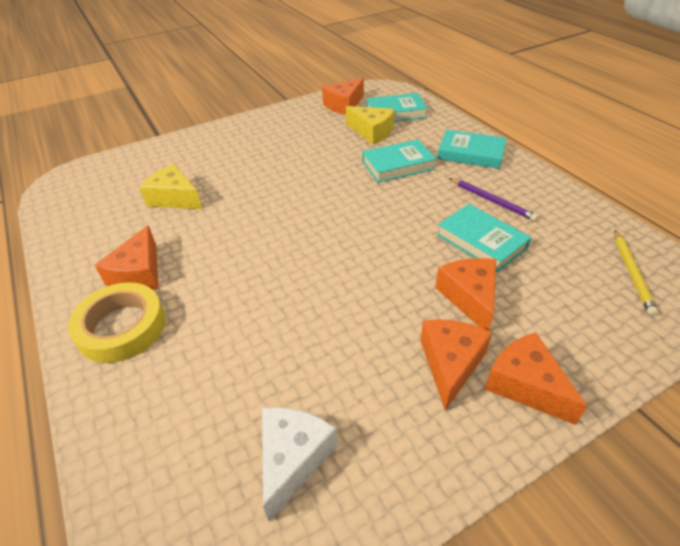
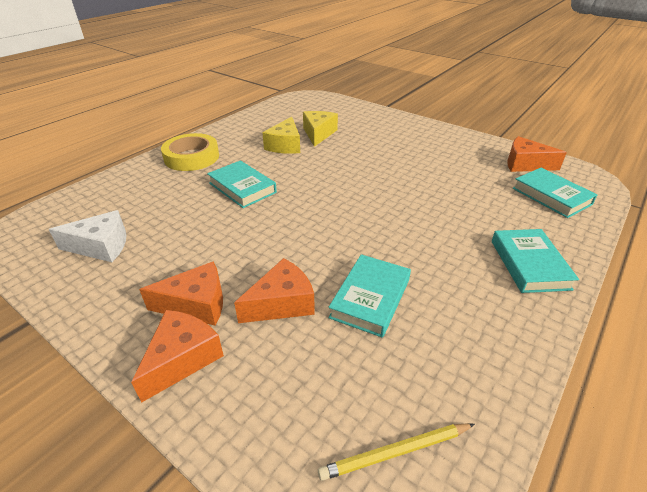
camera: 65 degrees right, 5 degrees down
orange cheese [95,225,158,290] -> none
yellow cheese [346,106,394,144] -> yellow cheese moved to [262,117,300,154]
turquoise book [362,139,436,183] -> turquoise book moved to [207,160,277,208]
purple pencil [449,178,538,221] -> none

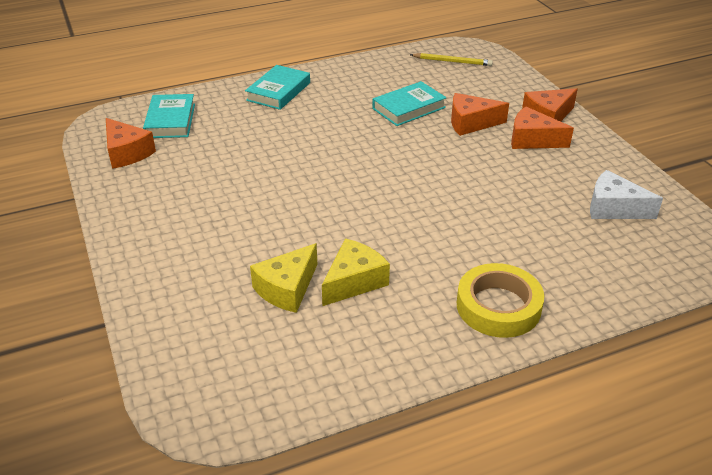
camera: 150 degrees left, 0 degrees up
turquoise book [207,160,277,208] -> none

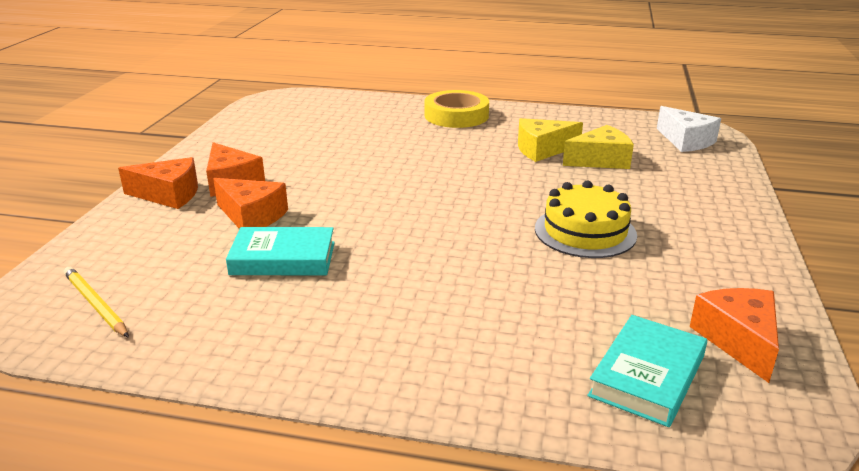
camera: 145 degrees left, 10 degrees down
turquoise book [245,65,310,110] -> none
white cheese [590,170,663,219] -> white cheese moved to [657,106,721,152]
none -> yellow cake [535,181,637,258]

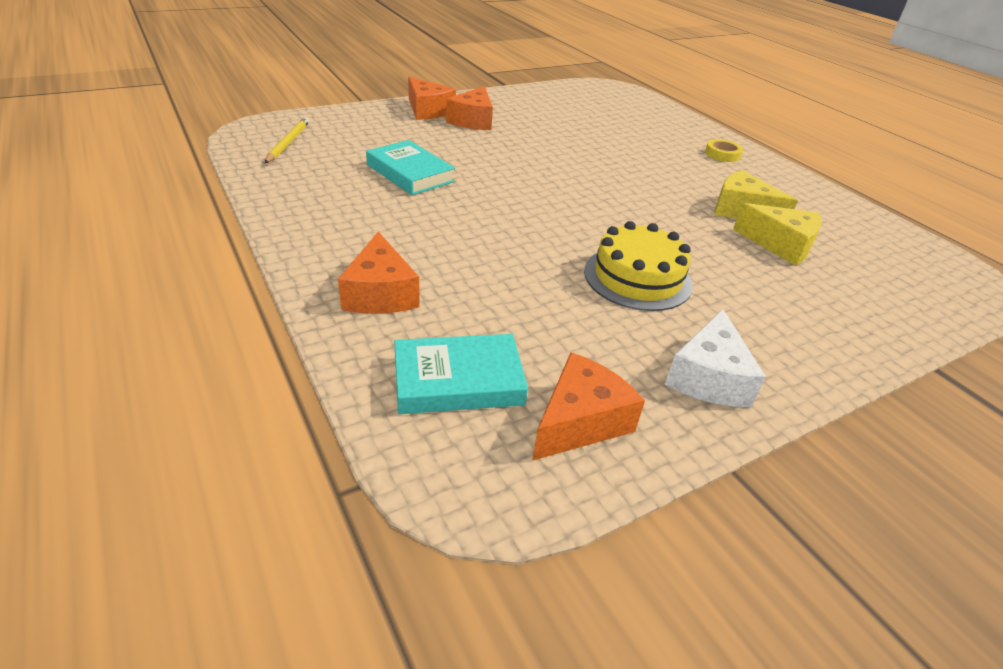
camera: 45 degrees right, 10 degrees up
orange cheese [213,178,288,229] -> orange cheese moved to [338,232,420,314]
yellow tape [425,90,489,128] -> yellow tape [705,139,743,162], size x0.52
white cheese [657,106,721,152] -> white cheese moved to [665,309,766,407]

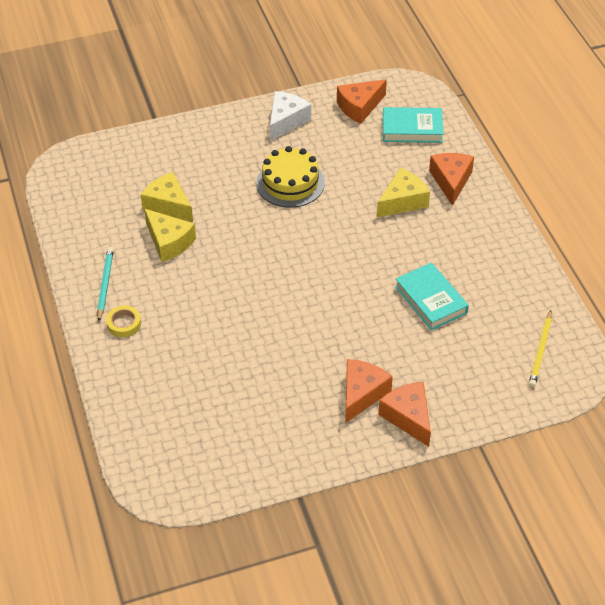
camera: 165 degrees left, 10 degrees up
none -> turquoise pencil [97,247,114,322]
none -> yellow cheese [377,168,430,217]

